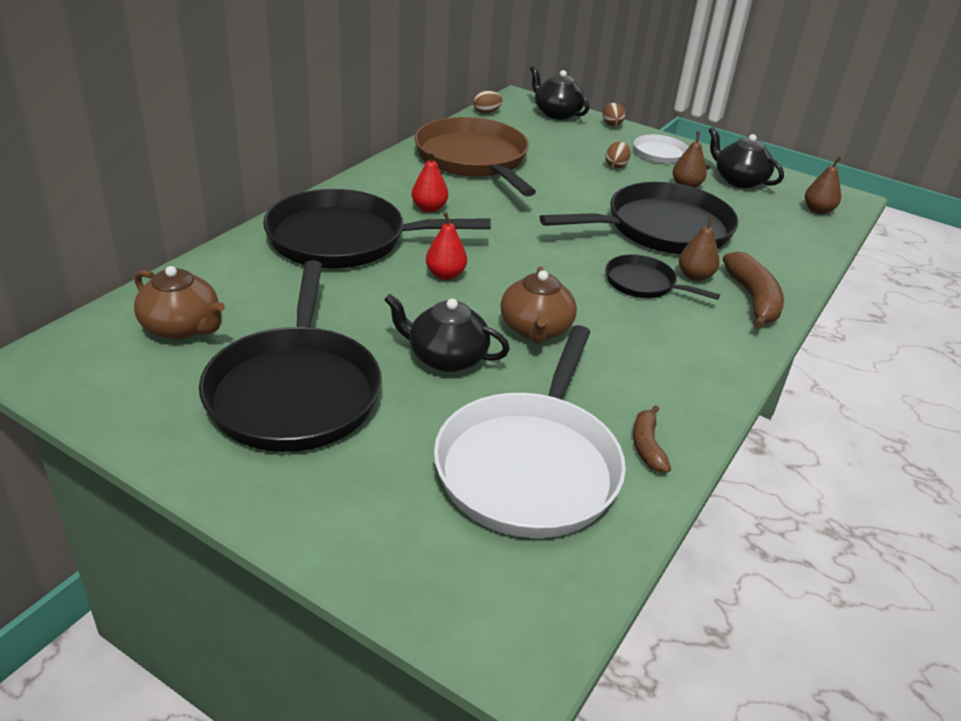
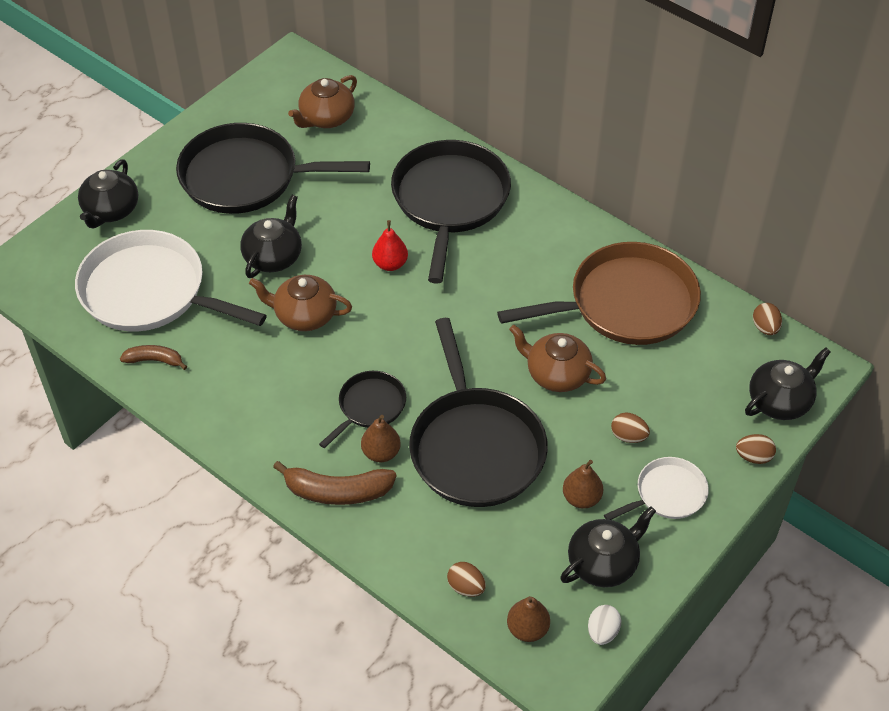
camera: 100 degrees right, 15 degrees up
red pear [412,151,448,212] -> none
none -> black teapot [78,159,138,229]
none -> brown egg [447,562,486,597]
none -> brown teapot [509,325,606,392]
none -> white egg [588,605,621,645]

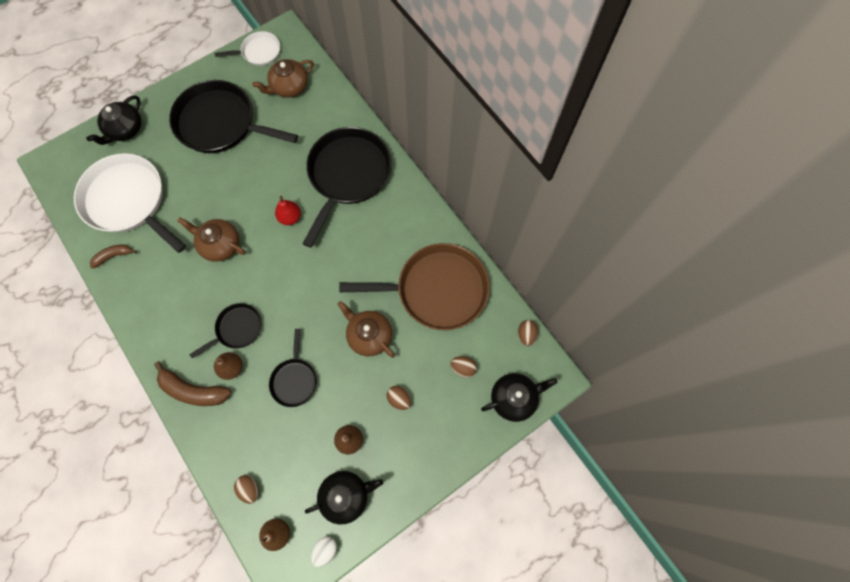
camera: 15 degrees right, 20 degrees up
brown banana [120,345,187,370] -> brown banana turned 45 degrees counterclockwise [90,245,137,268]
black teapot [240,195,302,278] -> none
black pan [409,318,548,507] -> black pan [269,329,317,407], size x0.51
white pan [604,457,709,520] -> white pan moved to [215,31,280,66]
brown egg [736,434,776,464] -> brown egg moved to [450,356,477,378]

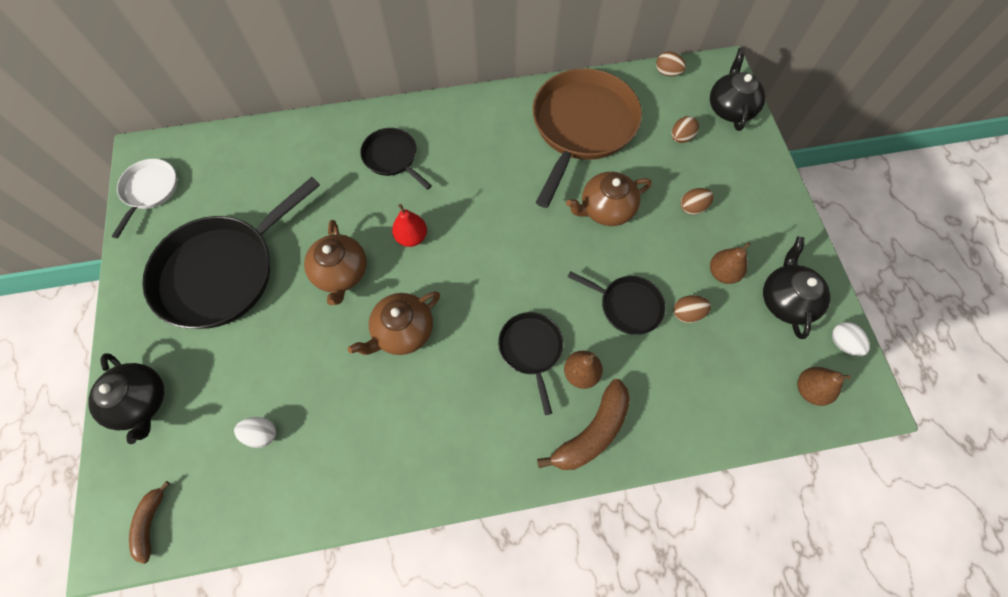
camera: 65 degrees left, 5 degrees down
white pan [74,153,186,253] -> white egg [234,417,276,448]
brown banana [90,245,137,268] -> brown banana moved to [129,481,170,564]
brown egg [234,475,258,504] -> brown egg moved to [673,295,711,323]
brown teapot [252,59,314,98] -> brown teapot moved to [304,220,367,305]
black pan [302,127,392,248] -> black pan [360,128,432,190], size x0.51

